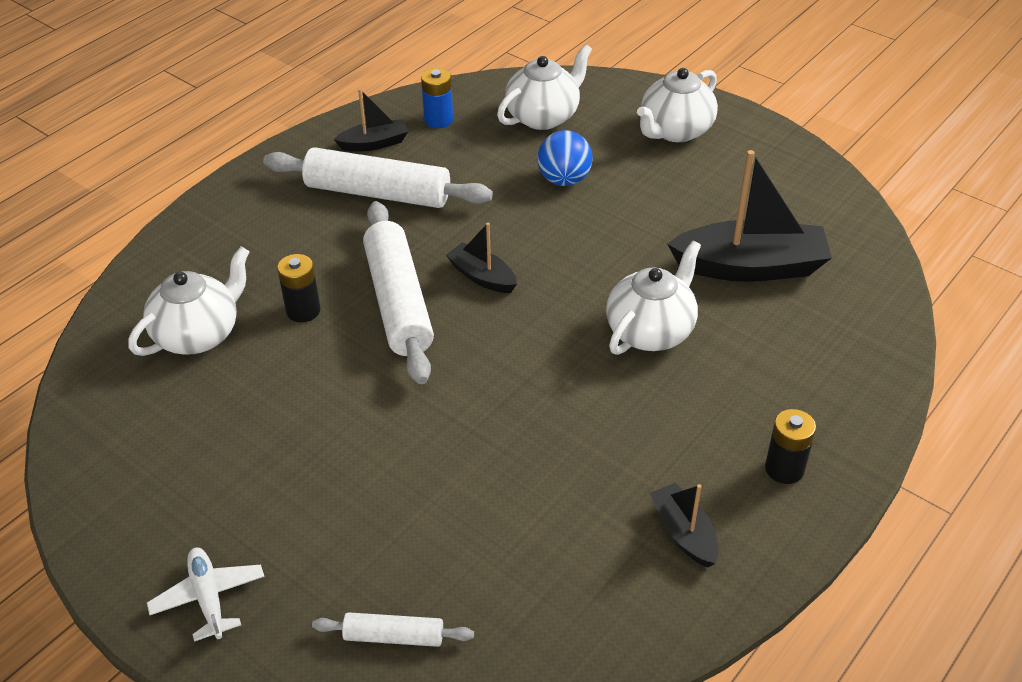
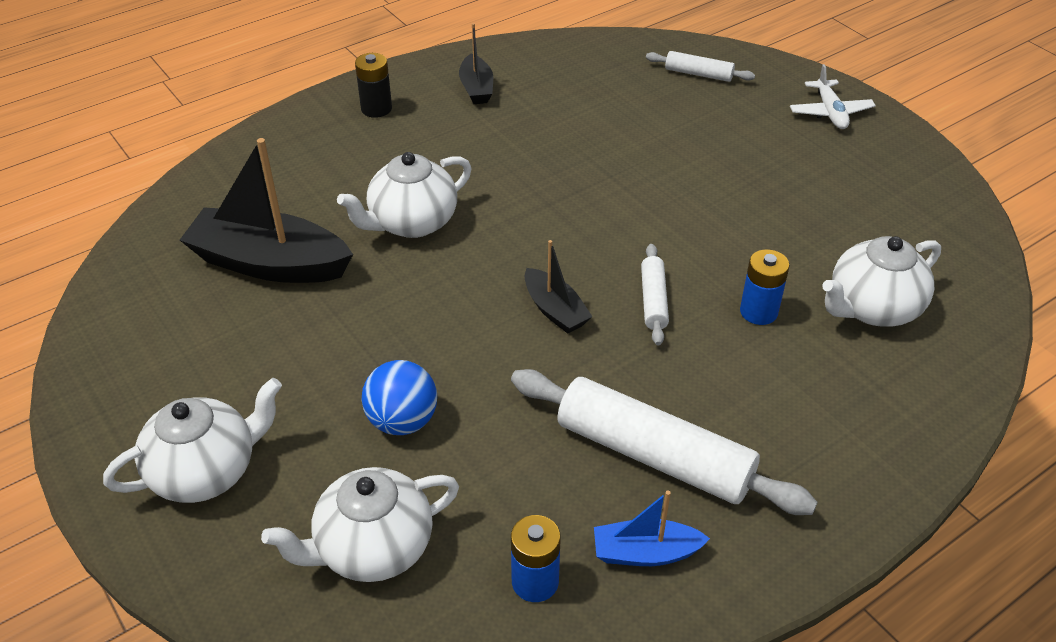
camera: 165 degrees left, 0 degrees up
black battery [277,254,321,322] -> blue battery [740,249,790,325]
black boat [334,89,408,152] -> blue boat [594,491,710,566]
white rolling pin [363,201,434,384] -> white rolling pin [641,244,669,345], size x0.49

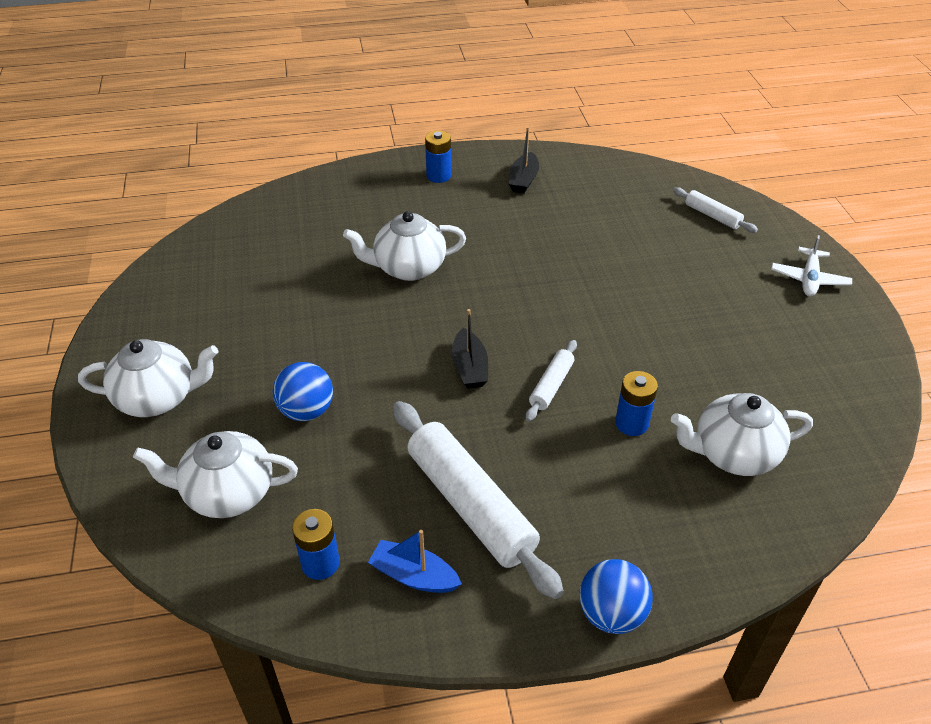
camera: 25 degrees right, 0 degrees up
black boat [180,138,353,283] -> none
black battery [355,53,392,118] -> blue battery [425,130,451,183]
none -> blue ball [579,559,653,634]

